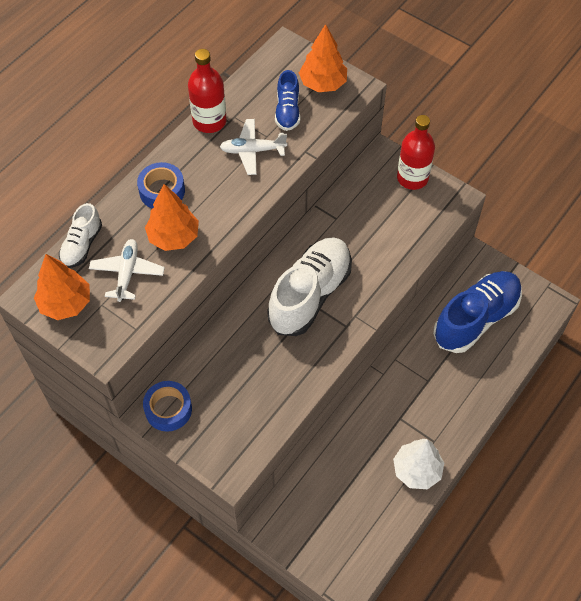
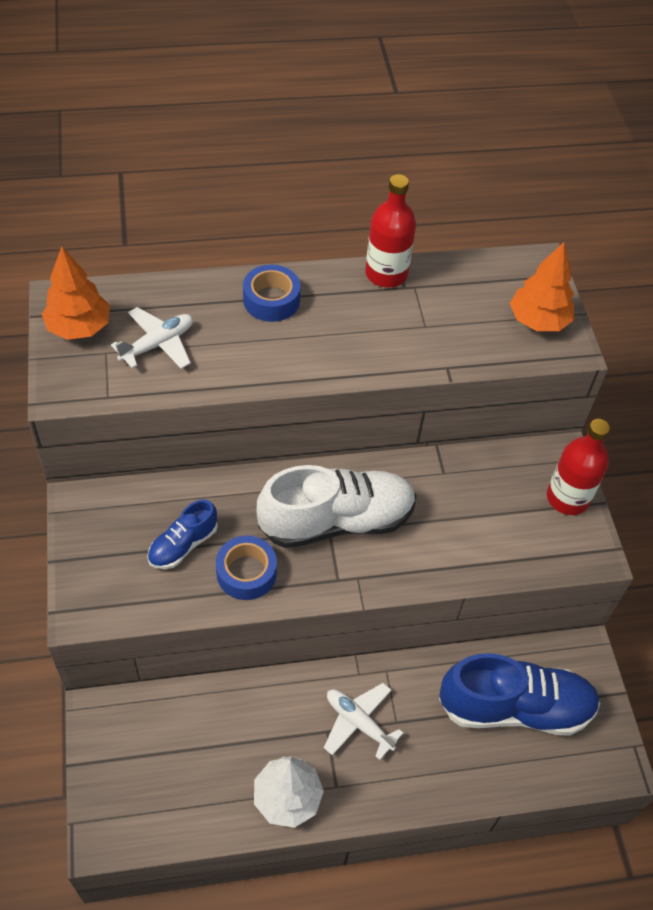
camera: 40 degrees right, 5 degrees down
white shoe [59,203,102,268] -> none
blue tape [143,381,192,432] -> blue tape moved to [216,536,277,600]
orange tree [145,184,199,251] -> none
white plane [220,119,287,175] -> white plane moved to [324,683,403,760]
blue shoe [275,70,300,131] -> blue shoe moved to [147,499,218,569]

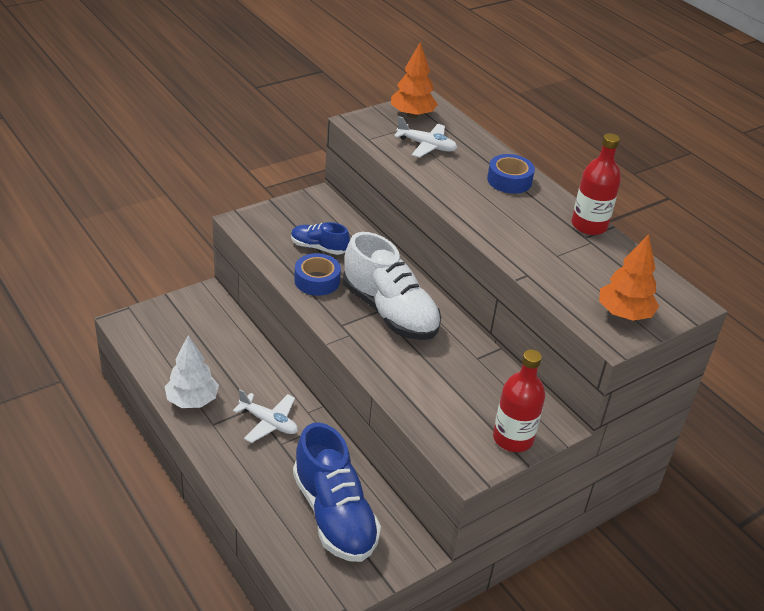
camera: 65 degrees right, 15 degrees down
white plane [324,683,403,760] -> white plane turned 105 degrees clockwise [233,389,298,443]

